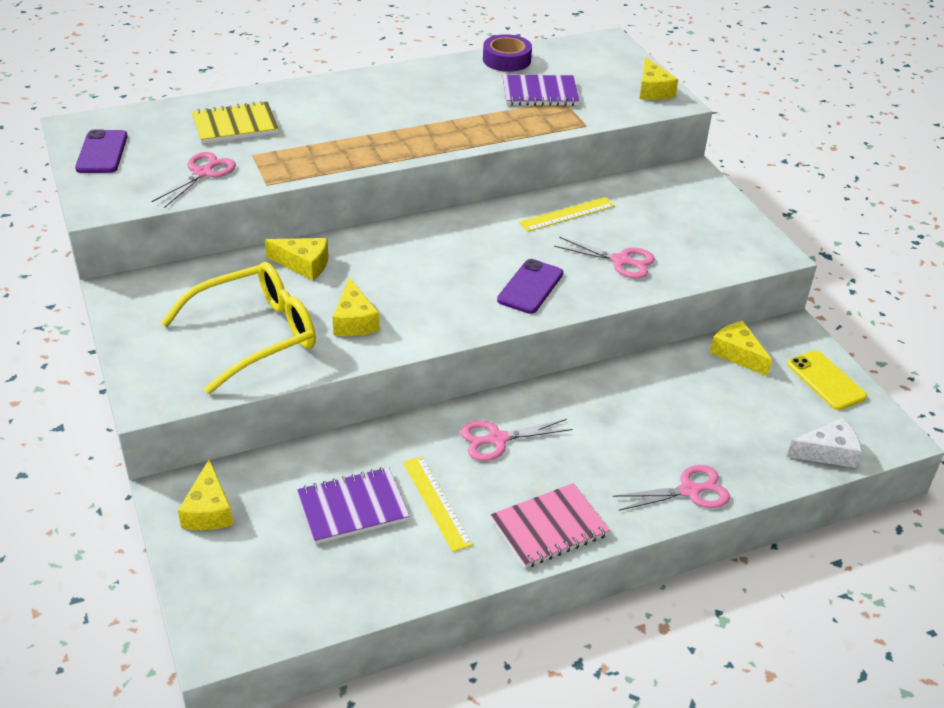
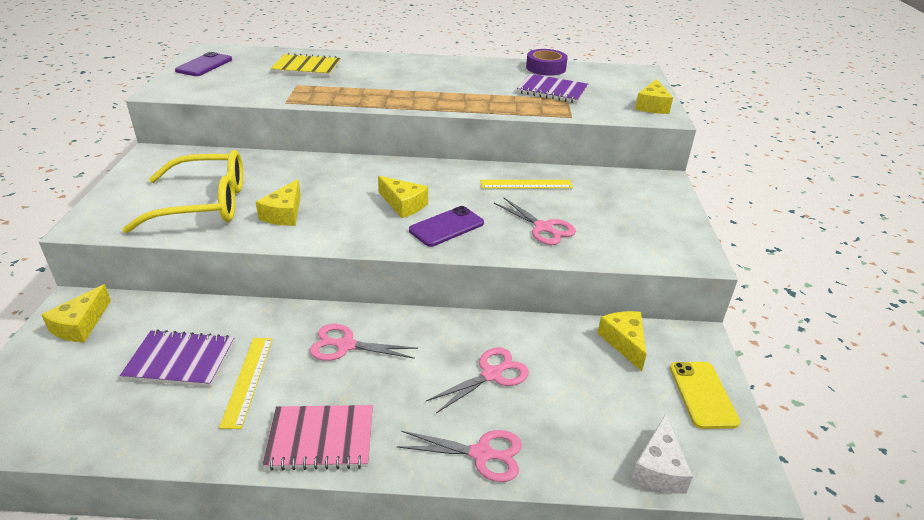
camera: 25 degrees right, 5 degrees down
pink scissors [151,152,236,208] -> pink scissors moved to [426,347,529,413]
yellow cheese [265,238,329,280] -> yellow cheese moved to [378,176,428,218]
white cheese [787,418,862,468] -> white cheese turned 90 degrees clockwise [631,414,693,494]

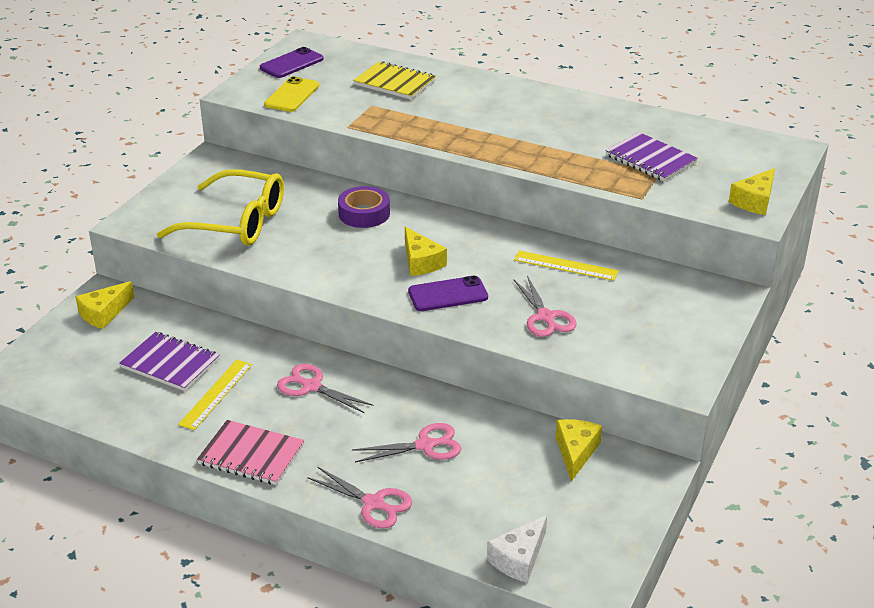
camera: 25 degrees right, 0 degrees up
yellow cheese [256,179,301,226] -> none
purple tape [526,49,568,76] -> purple tape moved to [338,186,390,228]
yellow phone [670,362,740,429] -> yellow phone moved to [264,76,319,112]

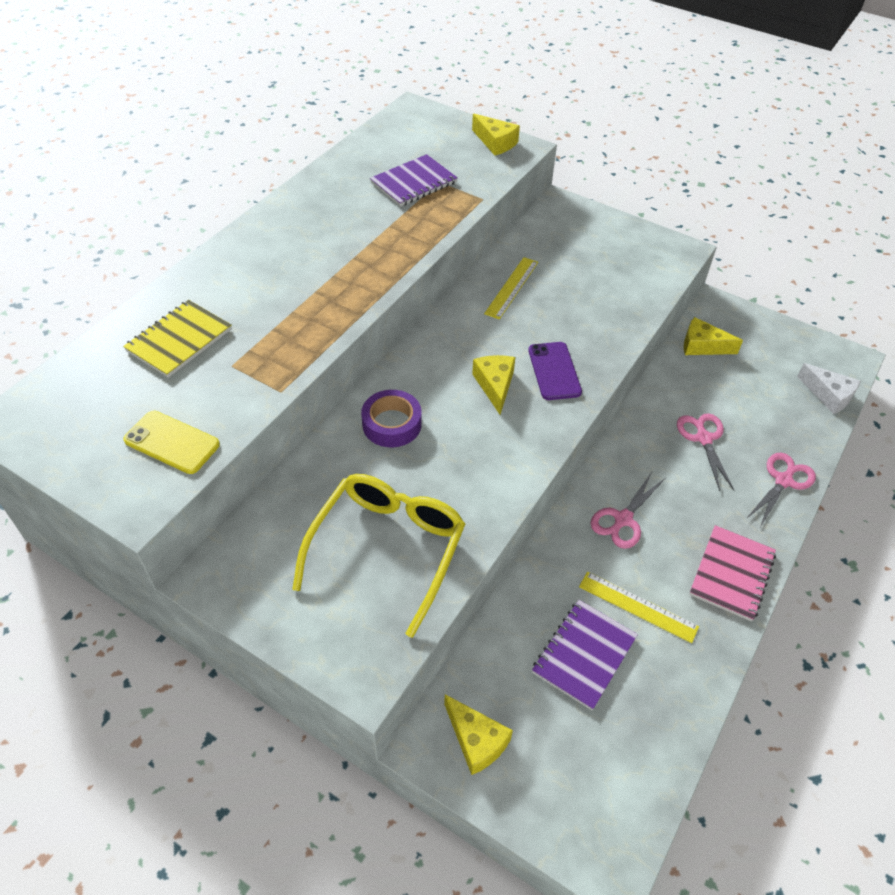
camera: 85 degrees left, 15 degrees up
purple phone [260,47,324,78] -> none
yellow cheese [405,227,447,276] -> yellow cheese turned 75 degrees counterclockwise [472,355,515,415]
pink scissors [513,275,576,337] -> none

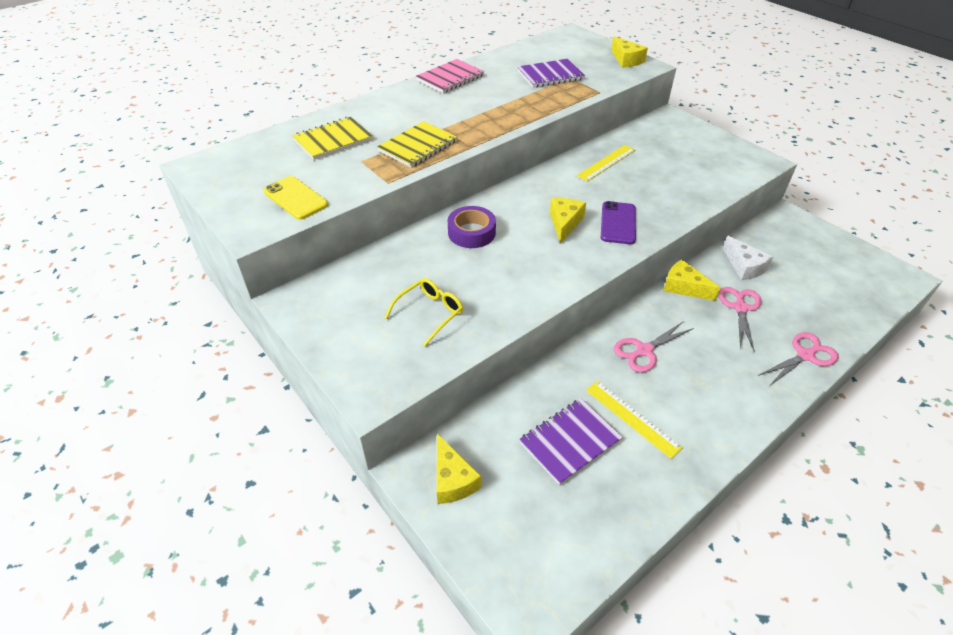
camera: 20 degrees right, 5 degrees down
yellow glasses [292,474,465,638] -> yellow glasses [385,278,463,346], size x0.54
yellow cheese [684,317,743,355] -> yellow cheese moved to [663,259,720,301]
pink notebook [689,525,776,622] -> pink notebook moved to [416,59,485,93]
white cheese [797,363,861,414] -> white cheese moved to [723,236,773,280]
none -> yellow notebook [377,121,457,168]

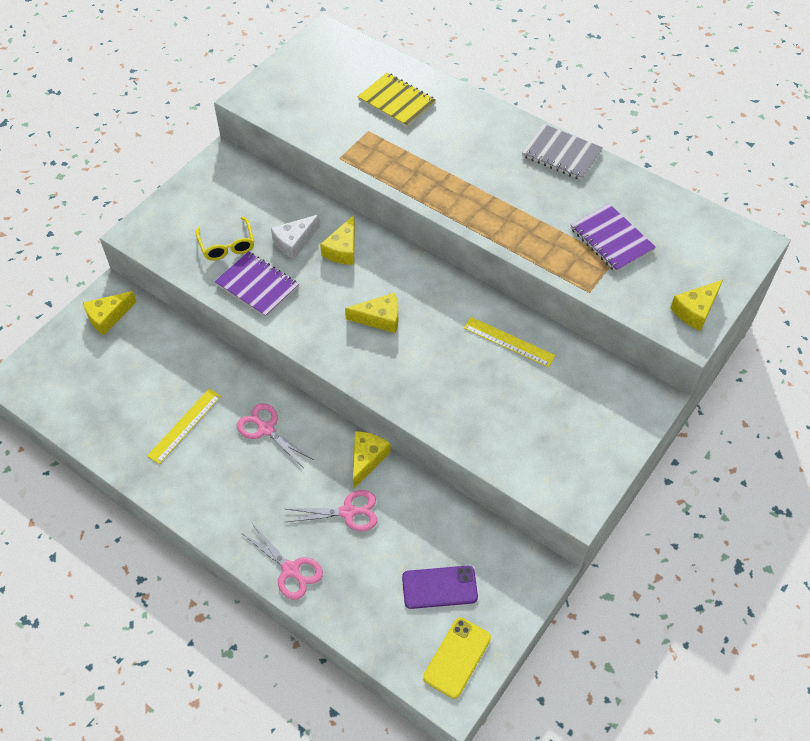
camera: 75 degrees right, 10 degrees up
yellow phone [263,176,328,220] -> yellow phone moved to [423,618,491,699]
yellow notebook [377,121,457,168] -> none
yellow glasses [385,278,463,346] -> yellow glasses turned 45 degrees clockwise [196,217,254,261]
pink notebook [416,59,485,93] -> grey notebook [522,124,603,180]
purple tape [448,206,496,248] -> yellow cheese [320,215,355,265]
purple notebook [519,398,623,485] -> purple notebook moved to [214,251,299,318]
purple phone [601,201,636,244] -> purple phone moved to [402,566,478,609]
white cheese [723,236,773,280] -> white cheese moved to [271,214,320,260]

